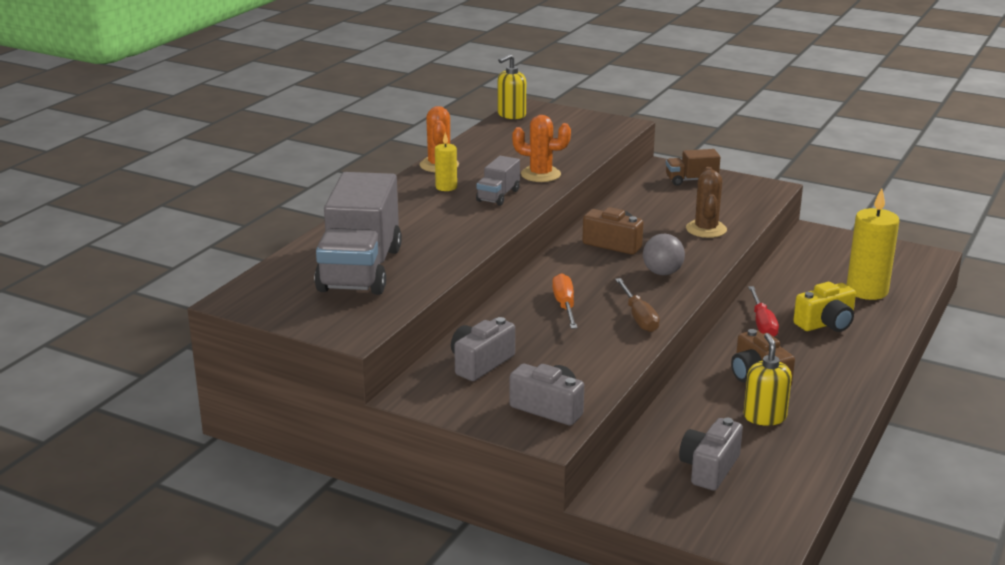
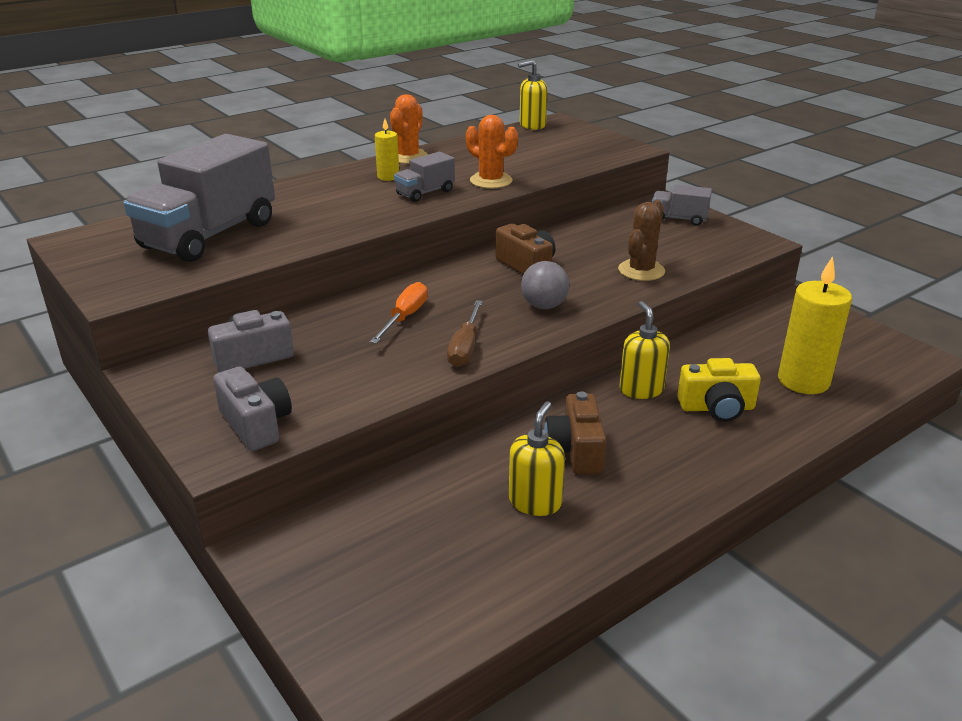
camera: 25 degrees right, 5 degrees up
brown truck [666,149,720,186] -> grey truck [652,185,712,226]
grey camera [679,418,743,491] -> none
red screwdriver [748,286,779,337] -> yellow soap dispenser [619,301,670,399]

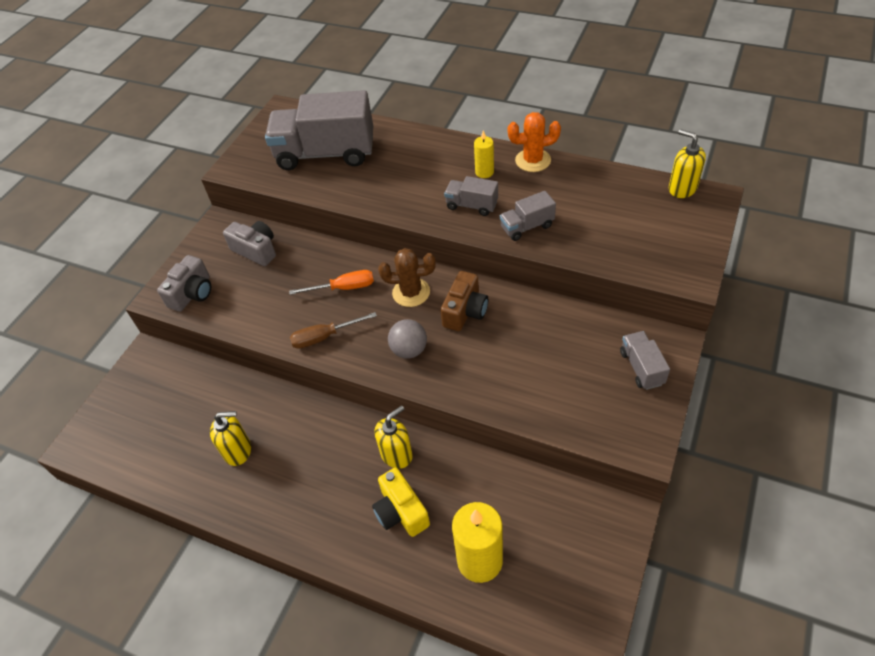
camera: 65 degrees right, 20 degrees up
orange cactus [466,115,518,189] -> grey truck [500,191,556,241]
brown camera [544,391,606,474] -> none
brown cactus [618,200,665,281] -> brown cactus moved to [378,248,436,307]

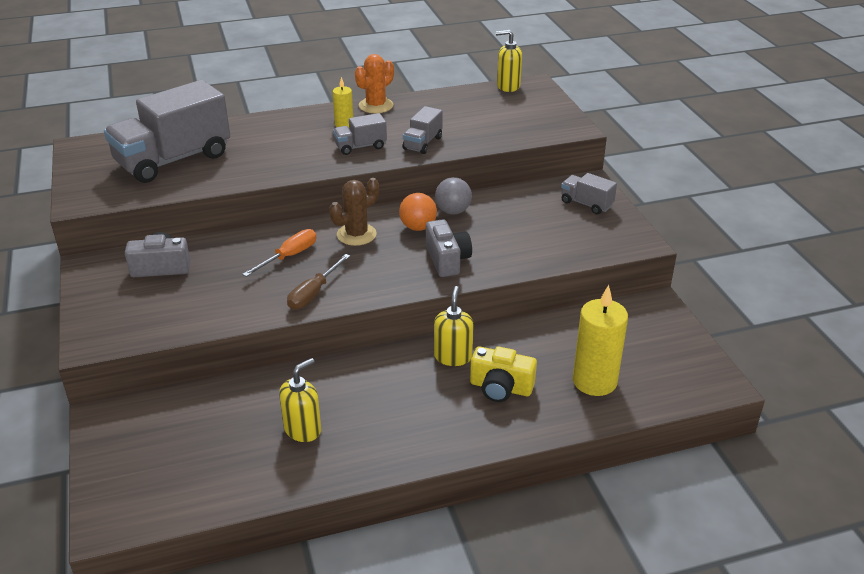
camera: 45 degrees left, 15 degrees down
grey camera [157,255,211,312] -> grey camera moved to [426,219,472,277]
grey ball [388,319,427,359] -> grey ball moved to [435,177,472,215]
brown camera [440,271,488,331] -> orange ball [399,193,437,231]

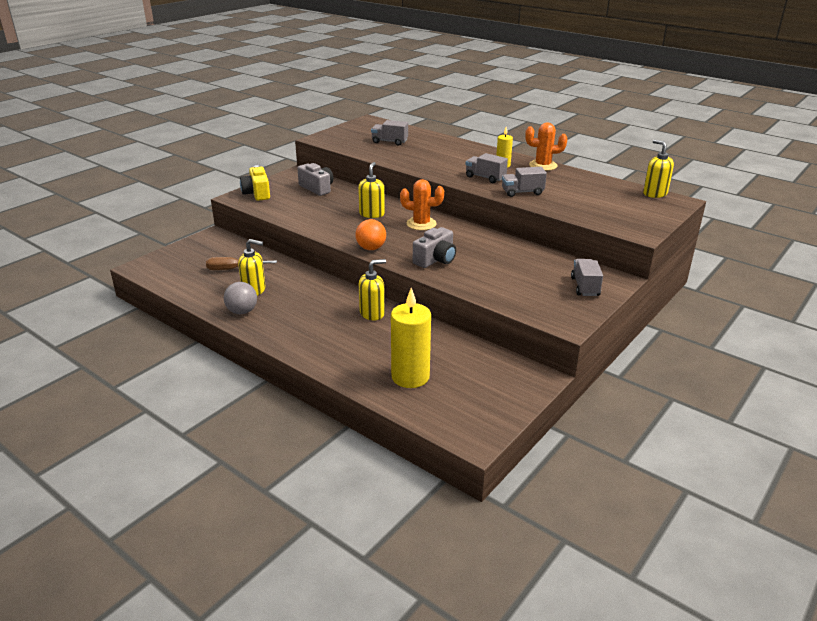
camera: 55 degrees right, 5 degrees down
grey truck [104,80,230,183] -> grey truck [371,120,408,146], size x0.46
orange screwdriver [242,229,316,277] -> yellow soap dispenser [358,162,385,218]
brown screwdriver [287,254,350,310] -> brown screwdriver moved to [206,257,277,270]
brown cactus [329,178,379,246] -> orange cactus [400,179,444,230]
orange ball [399,193,437,231] -> orange ball moved to [356,219,386,250]
grey ball [435,177,472,215] -> grey ball moved to [224,282,257,314]
yellow camera [470,346,537,402] -> yellow camera moved to [240,165,270,201]

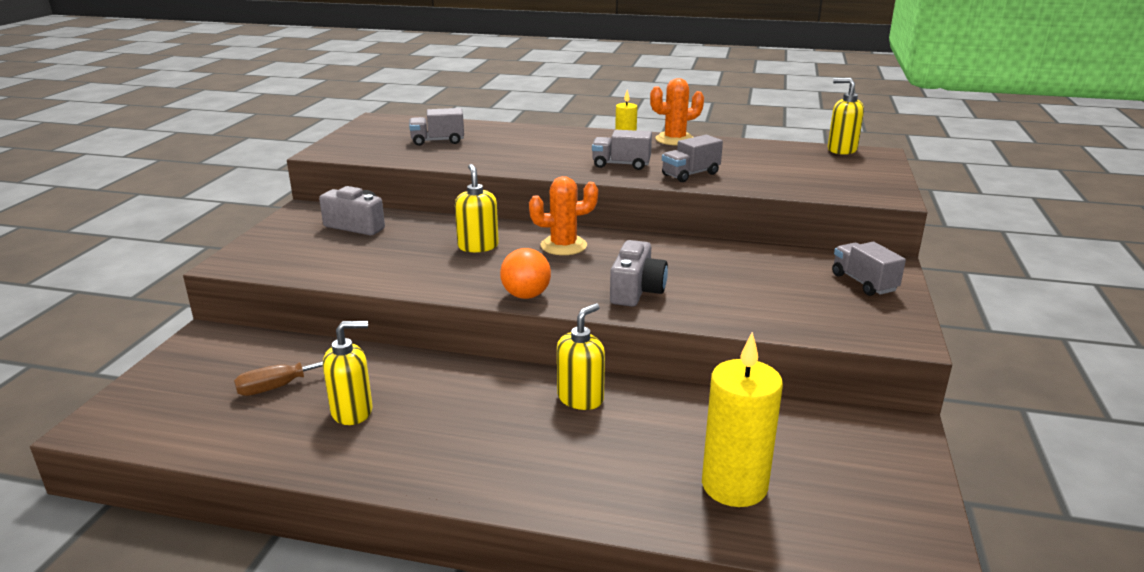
camera: 25 degrees left, 5 degrees down
grey ball [224,282,257,314] -> none
yellow camera [240,165,270,201] -> none

